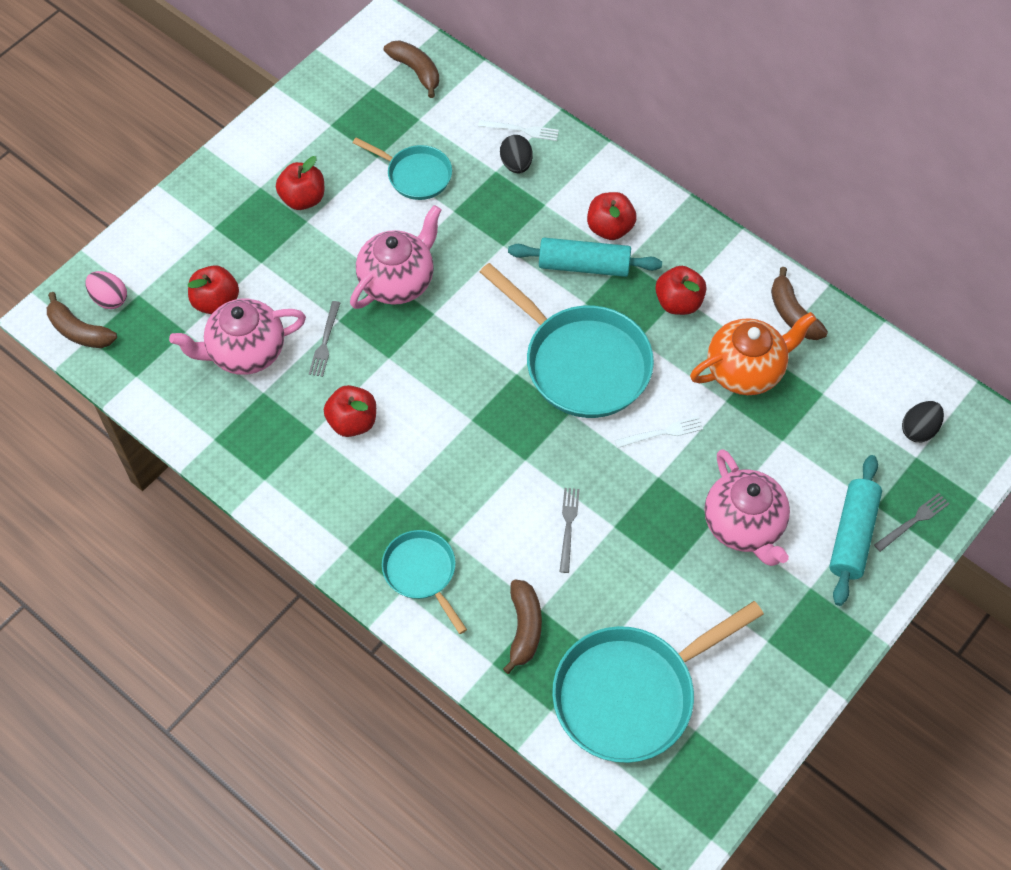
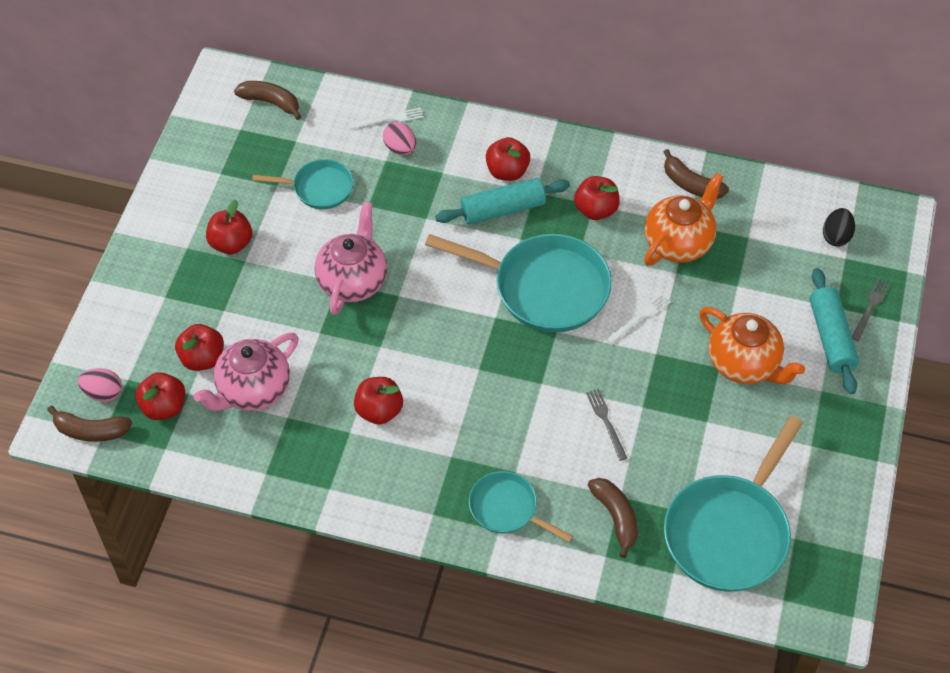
camera: 25 degrees left, 5 degrees down
grey fork [309,301,340,377] -> none
black egg [500,135,532,173] -> pink egg [383,122,416,155]
pink teapot [705,449,790,566] -> orange teapot [699,307,805,384]
none -> red apple [135,372,185,420]

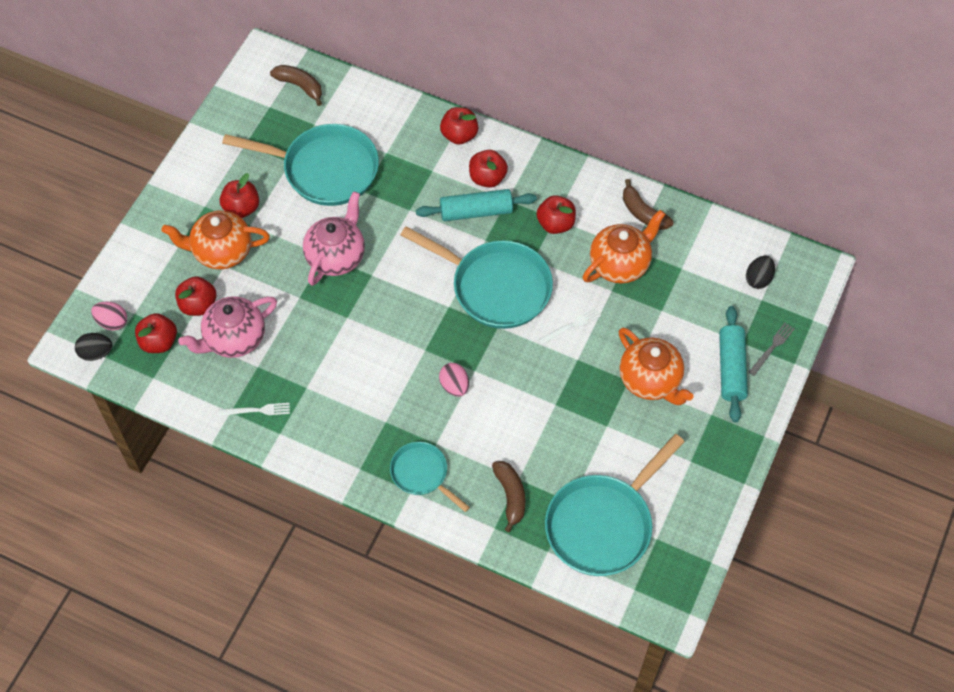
camera: 10 degrees right, 5 degrees up
brown banana [47,406,132,442] -> black egg [75,333,112,361]
turquoise pan [252,159,354,209] -> turquoise pan [222,124,379,206], size x1.83
white fork [349,108,424,129] -> white fork moved to [218,403,290,416]
red apple [354,377,403,425] -> red apple moved to [440,107,478,145]
pink egg [383,122,416,155] -> pink egg moved to [439,363,469,397]
grey fork [586,389,627,461] -> none
none -> orange teapot [161,210,270,269]

